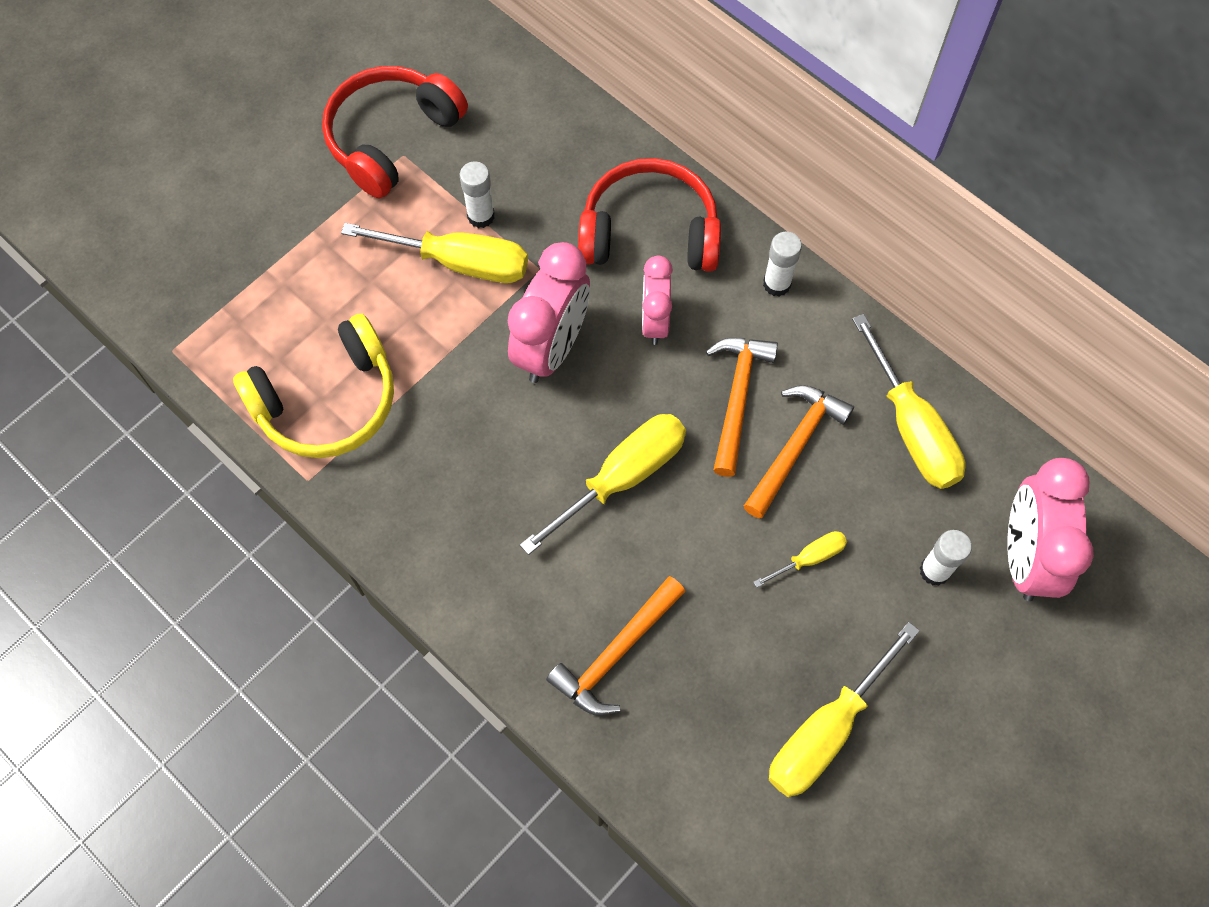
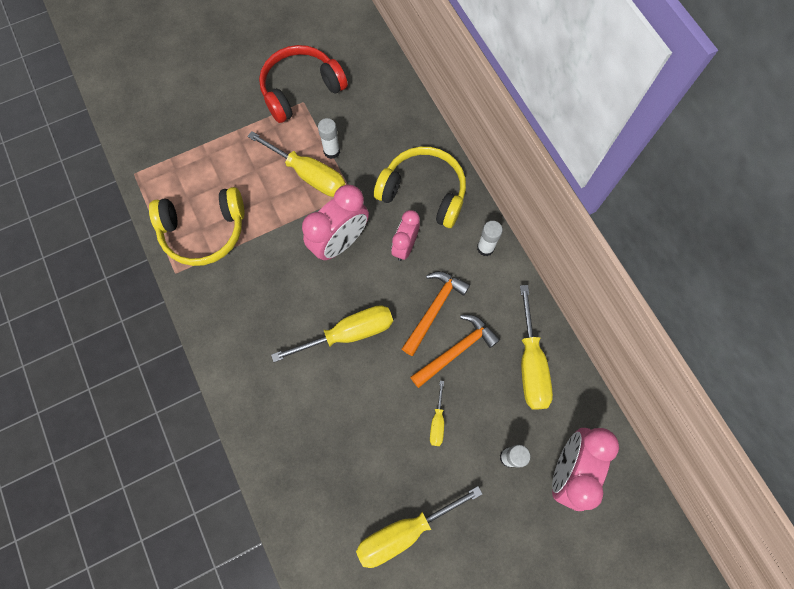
camera: 20 degrees right, 5 degrees up
orange hammer [546,576,685,716] -> none
red headphones [578,158,721,272] -> yellow headphones [374,147,466,228]
yellow screwdriver [753,531,847,588] -> yellow screwdriver turned 105 degrees clockwise [430,381,444,446]

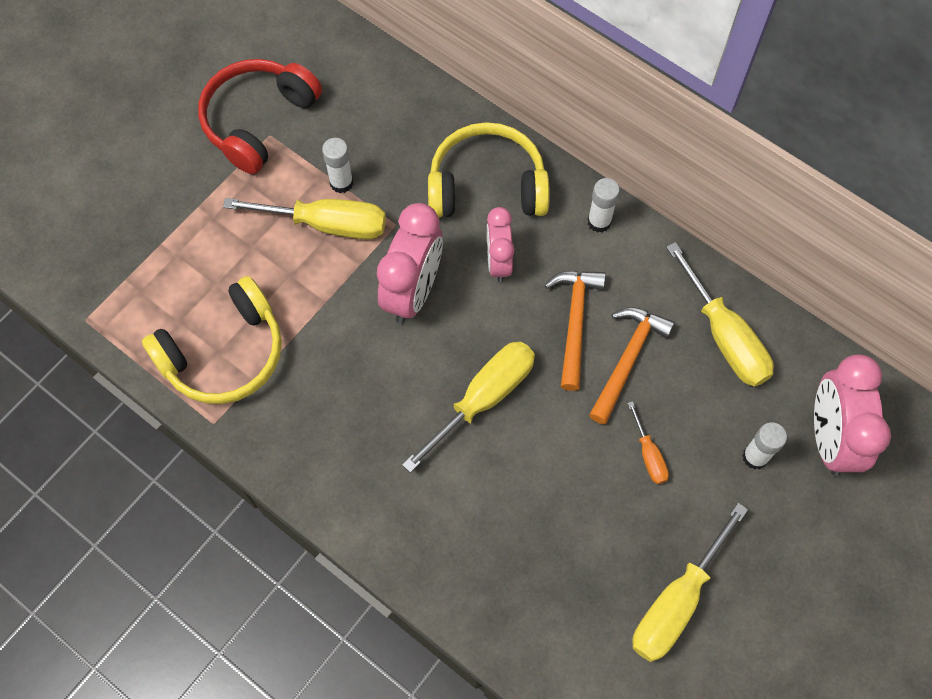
camera: 25 degrees left, 5 degrees down
yellow screwdriver [430,381,444,446] -> orange screwdriver [628,401,669,484]

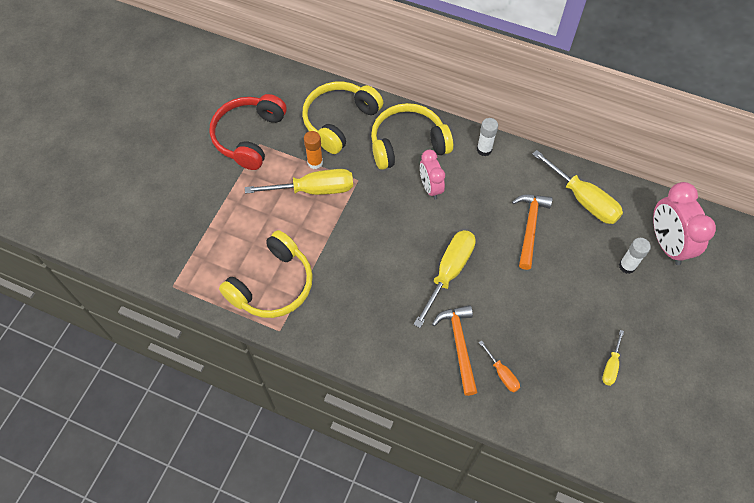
camera: 15 degrees left, 5 degrees down
white glue stick [322,138,353,193] -> orange glue stick [304,131,323,169]
pink clock [377,203,443,323] -> none
orange hammer [545,271,606,391] -> orange hammer moved to [432,305,478,396]
orange screwdriver [628,401,669,484] -> orange screwdriver moved to [479,340,520,392]
yellow screwdriver [632,503,748,662] -> yellow screwdriver [602,330,624,386], size x0.50
none -> yellow headphones [302,82,383,154]

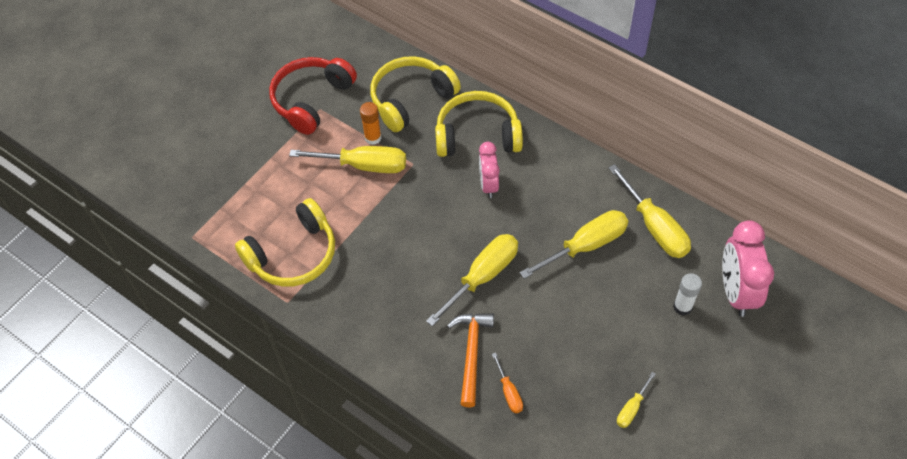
camera: 15 degrees right, 5 degrees down
white glue stick [477,118,498,156] -> none
orange hammer [512,195,553,270] -> yellow screwdriver [520,210,628,279]

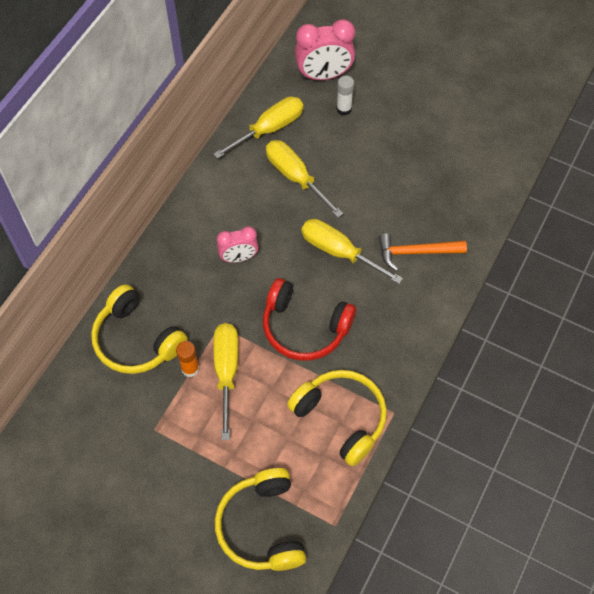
camera: 100 degrees left, 5 degrees up
red headphones [269,57,357,135] -> red headphones moved to [263,278,356,361]
yellow headphones [435,91,523,157] -> yellow headphones moved to [215,468,306,571]
orange screwdriver [492,353,523,413] -> none
yellow screwdriver [617,372,656,428] -> none

